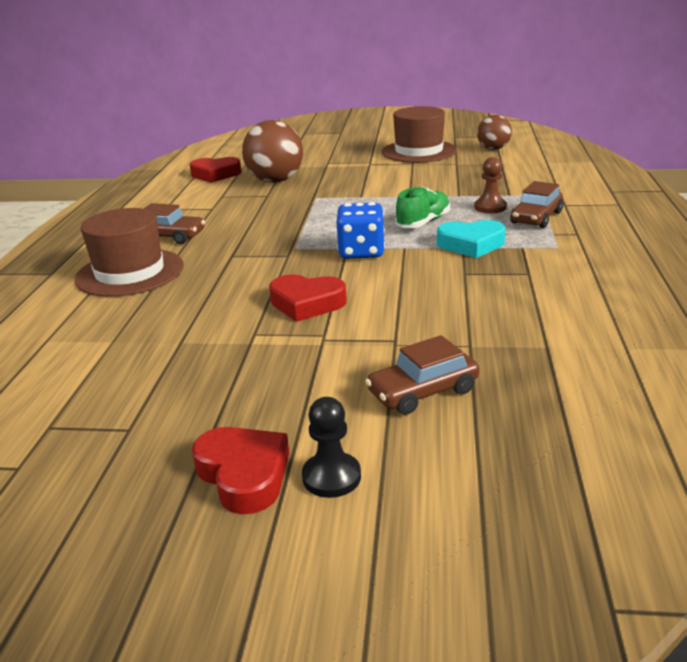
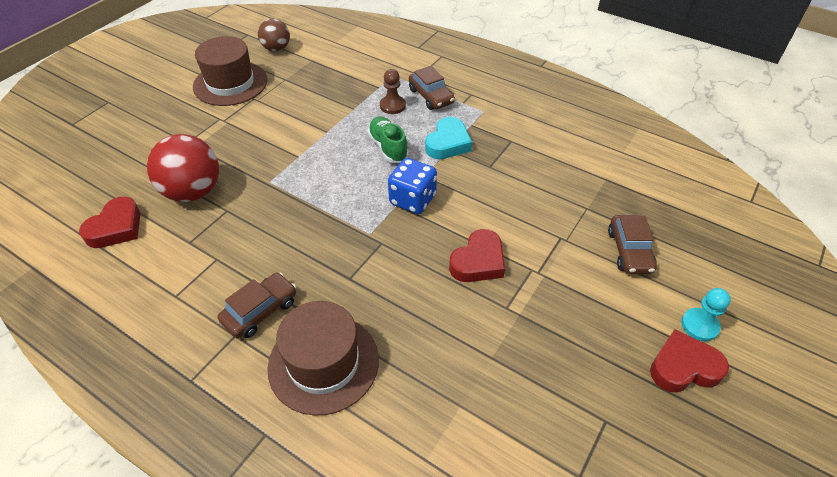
camera: 65 degrees left, 20 degrees up
brown ball [242,120,303,183] -> red ball [147,134,219,202]
black pawn [302,397,361,498] -> turquoise pawn [681,288,731,341]

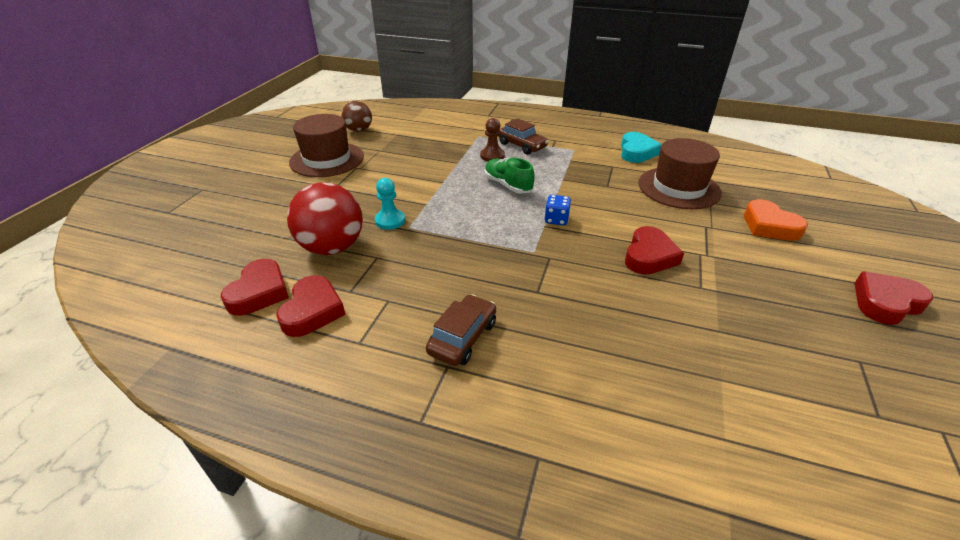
camera: 15 degrees left, 10 degrees down
brown hat [267,301,379,416] -> brown hat moved to [638,138,722,209]
blue dice [388,158,437,214] -> blue dice [544,195,571,226], size x0.61
turquoise heart [425,117,472,159] -> turquoise heart moved to [621,132,662,163]
brown car [608,215,657,274] -> orange heart [744,199,808,241]
turquoise pawn [681,288,731,341] -> turquoise pawn moved to [375,178,405,230]
none -> red heart [276,275,346,337]

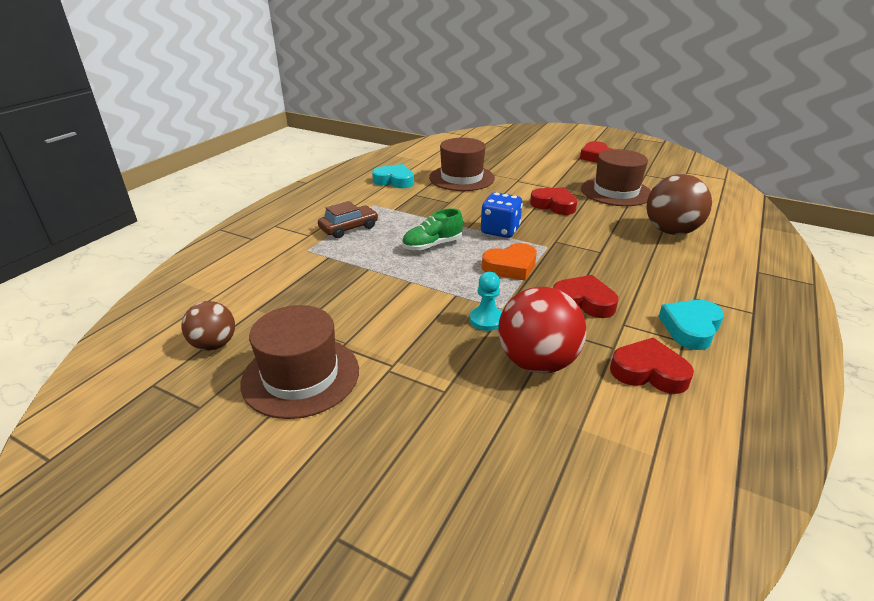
camera: 80 degrees left, 5 degrees down
red heart [221,259,289,316] -> red heart moved to [553,275,618,318]
brown car [426,294,496,366] -> none
brown pawn [480,118,505,162] -> none
blue dice [544,195,571,226] -> blue dice [481,192,523,238], size x1.64
orange heart [744,199,808,241] -> orange heart moved to [482,243,537,281]
none -> brown hat [581,149,651,206]
none -> brown ball [647,174,712,235]
none -> turquoise heart [659,300,724,350]

